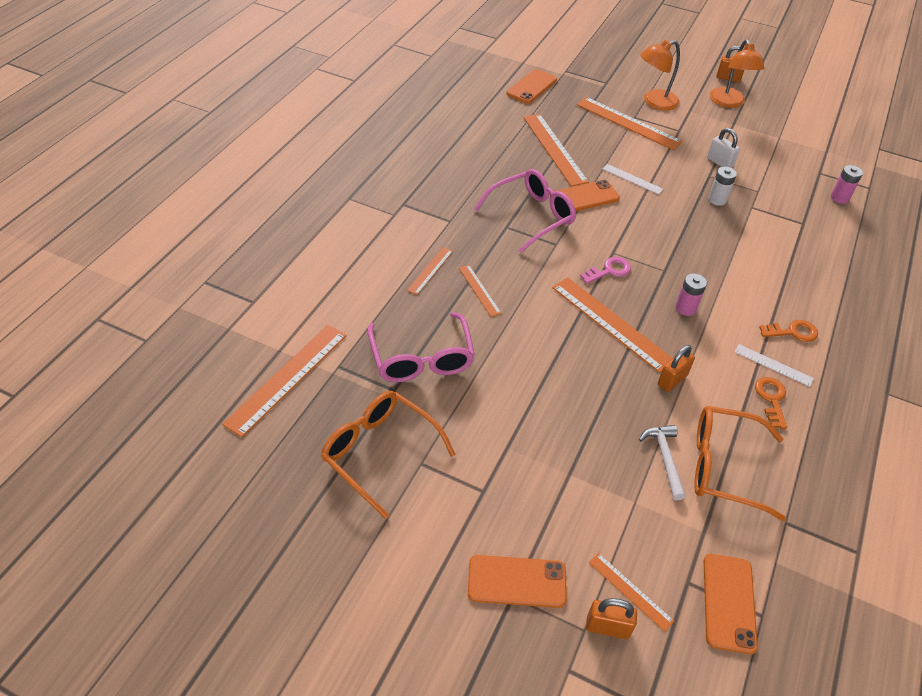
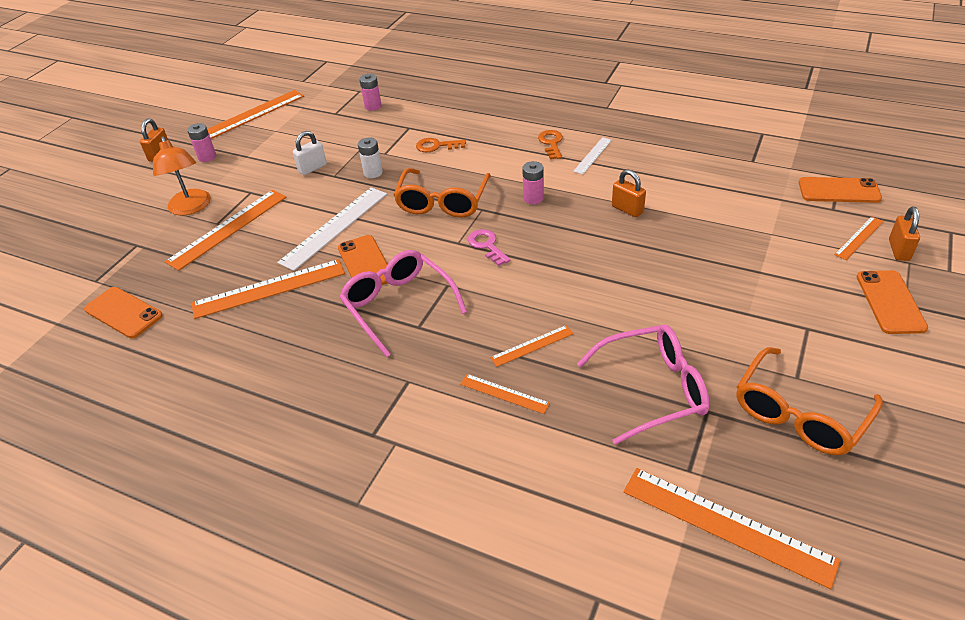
camera: 85 degrees left, 5 degrees down
orange ruler [552,277,673,373] -> orange ruler moved to [207,90,304,139]
white ruler [602,164,663,194] -> white ruler [277,187,387,271], size x1.91
white hammer [639,425,686,500] -> none
orange glasses [695,406,786,521] -> orange glasses moved to [394,168,491,218]
orange lamp [709,39,765,108] -> pink battery [187,123,216,162]
orange key [755,377,787,429] -> orange key moved to [416,138,466,152]

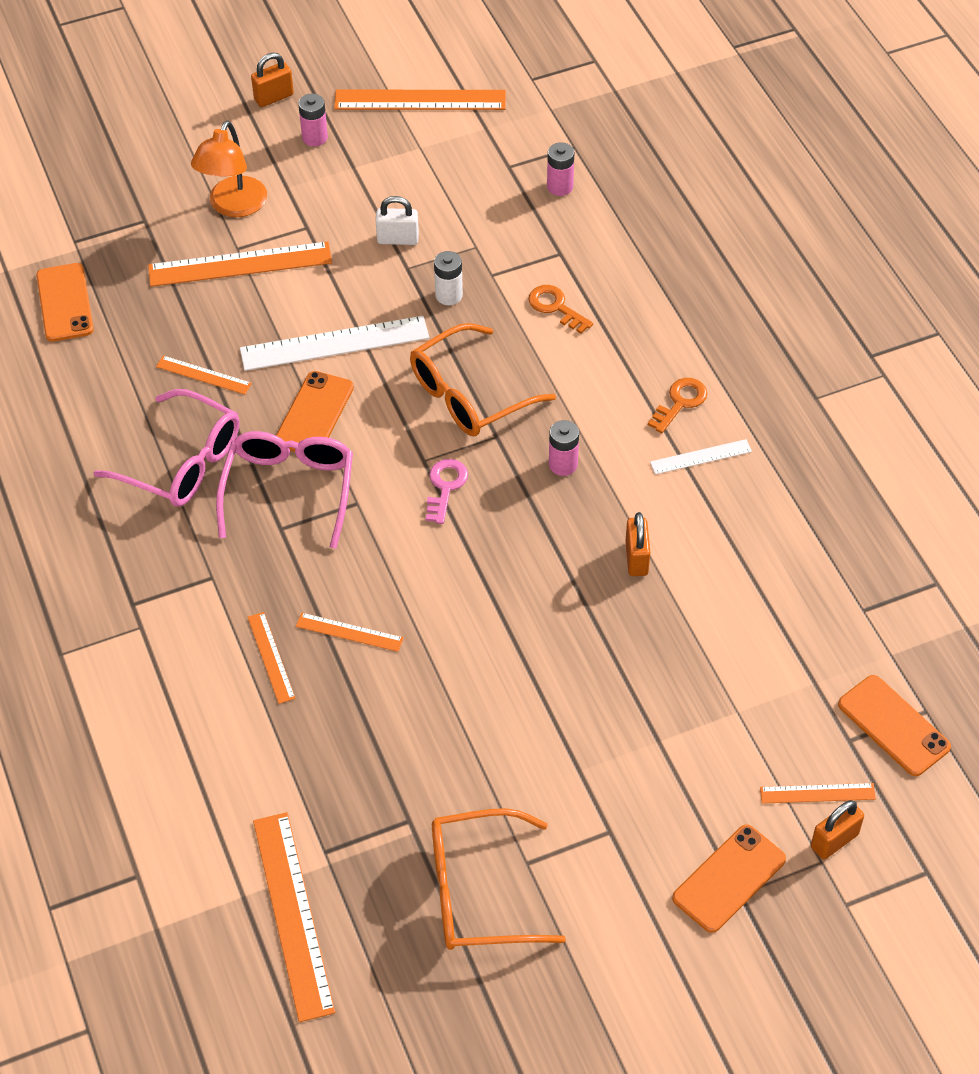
camera: 40 degrees right, 10 degrees up
orange ruler [191,259,345,319] -> orange ruler [156,355,252,395], size x0.52
pink glasses [577,324,710,445] -> pink glasses moved to [93,389,240,507]

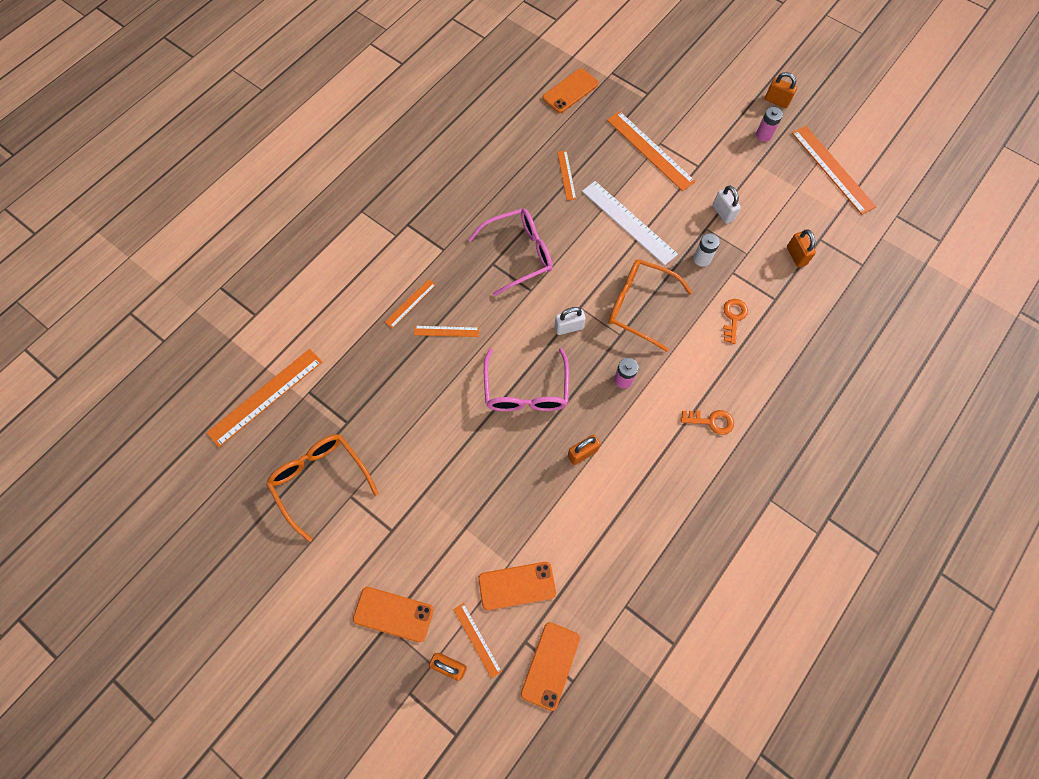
camera: 60 degrees right, 15 degrees up
pink glasses [93,389,240,507] -> pink glasses moved to [484,348,569,411]
orange lamp [191,121,267,217] -> none
orange phone [276,371,354,452] -> orange phone moved to [478,562,556,610]
orange ruler [296,613,404,652] -> orange ruler turned 75 degrees counterclockwise [414,326,479,337]
pink key [426,459,468,524] -> white padlock [554,307,586,335]
pink battery [547,142,574,196] -> none
white ruler [650,439,752,475] -> none
none -> orange padlock [787,229,816,267]

